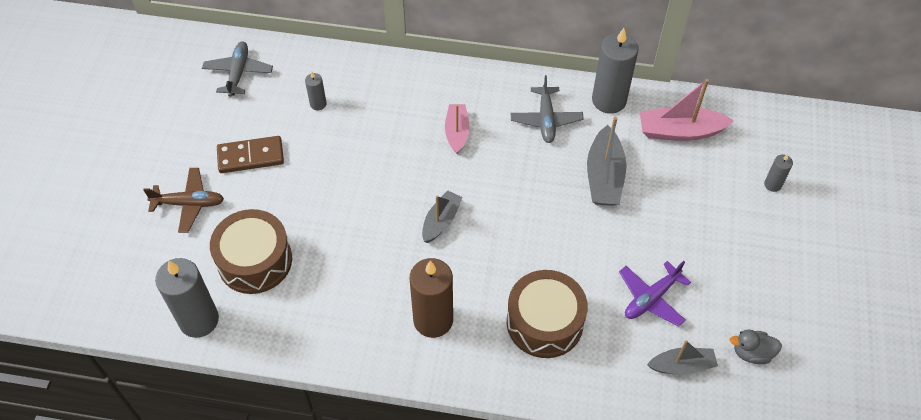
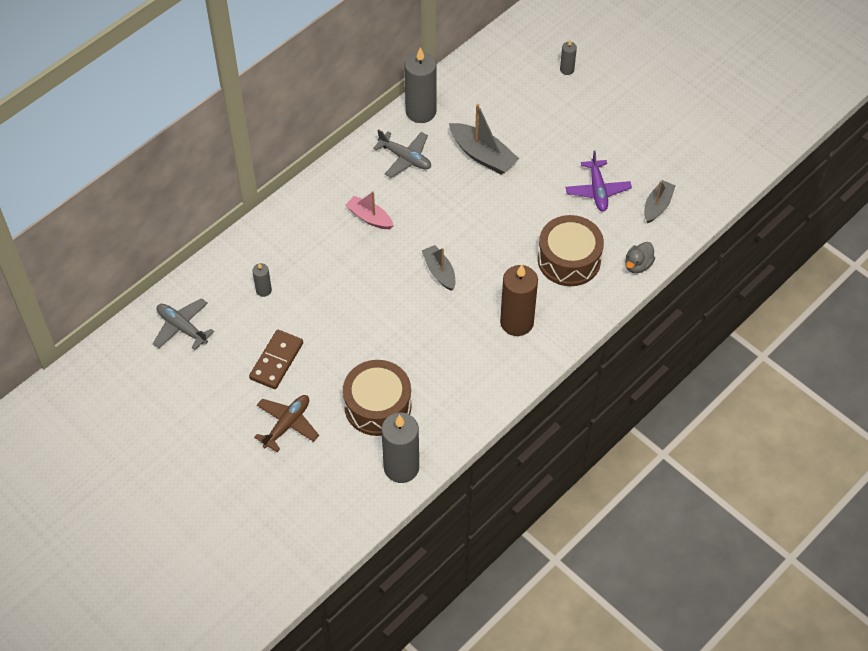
camera: 55 degrees left, 0 degrees up
pink boat [640,79,734,141] -> none
grey duck [730,330,782,364] -> grey duck moved to [625,242,655,273]

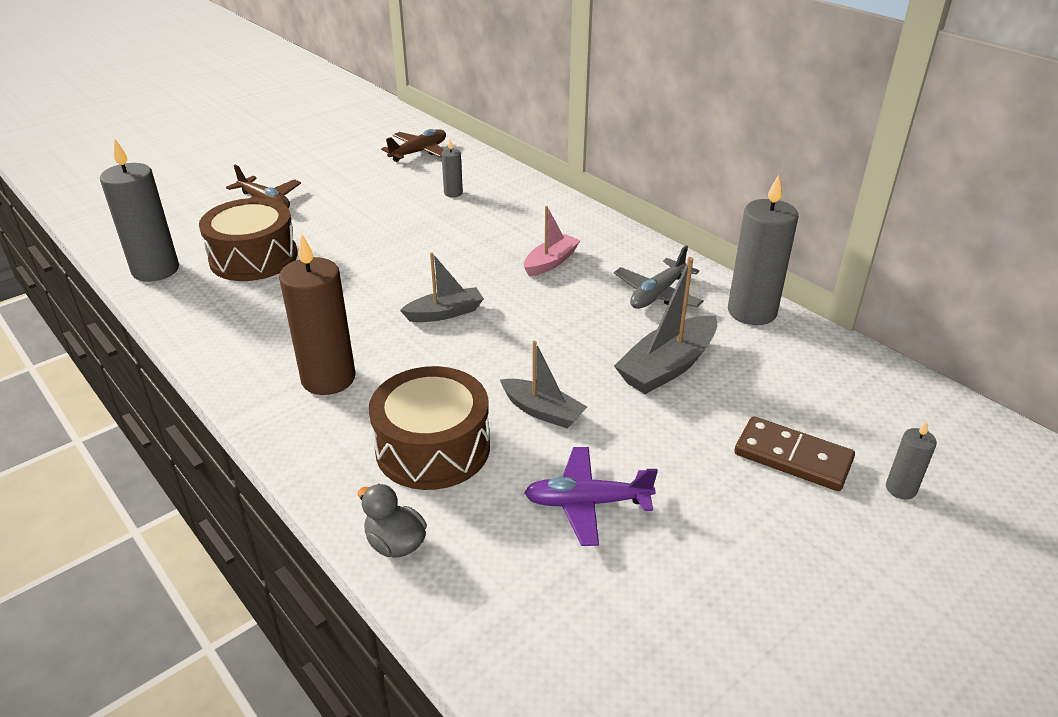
camera: 95 degrees right, 20 degrees down
grey plane [153,298,214,350] -> brown plane [381,129,446,162]
brown domino [249,330,303,389] -> brown domino moved to [734,416,855,491]
grey boat [644,180,676,223] -> grey boat moved to [500,341,587,429]

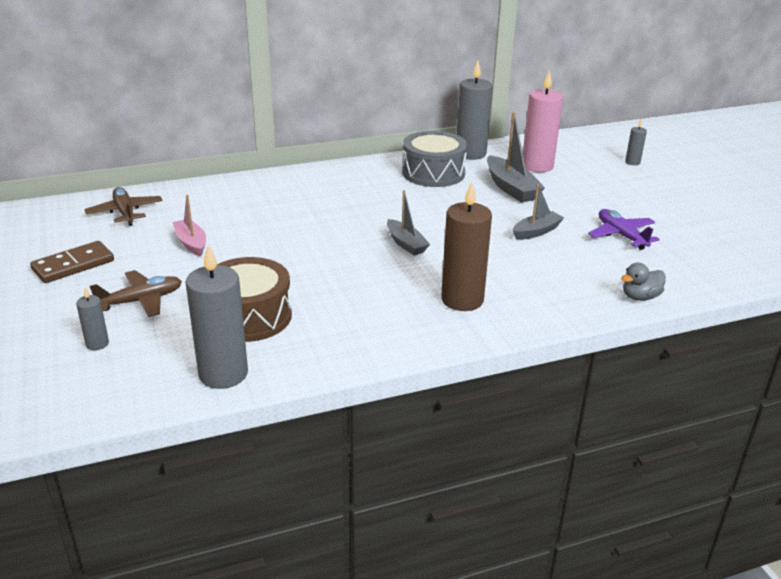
camera: 70 degrees left, 5 degrees down
brown drum [369,366,490,490] -> none
grey boat [400,252,484,322] -> grey boat turned 150 degrees clockwise [387,190,430,256]
grey candle [441,139,463,197] -> grey candle moved to [76,287,109,350]
pink boat [524,206,581,277] -> pink boat moved to [173,195,206,257]
purple plane [524,447,658,546] -> purple plane turned 135 degrees clockwise [588,209,660,250]
grey plane [614,245,704,309] -> grey drum [402,131,467,187]
brown domino [734,416,855,491] -> brown domino moved to [30,241,114,283]
none -> pink candle [523,70,563,173]

